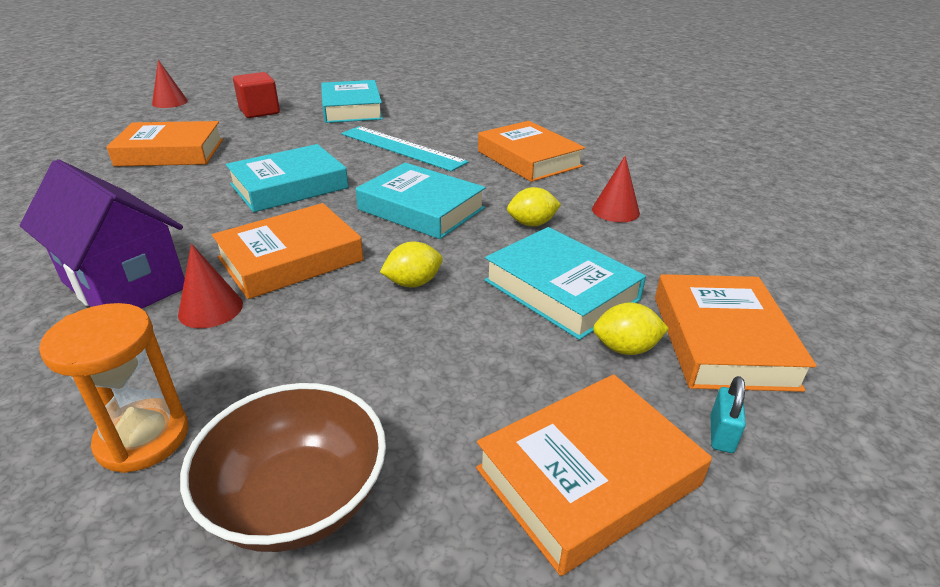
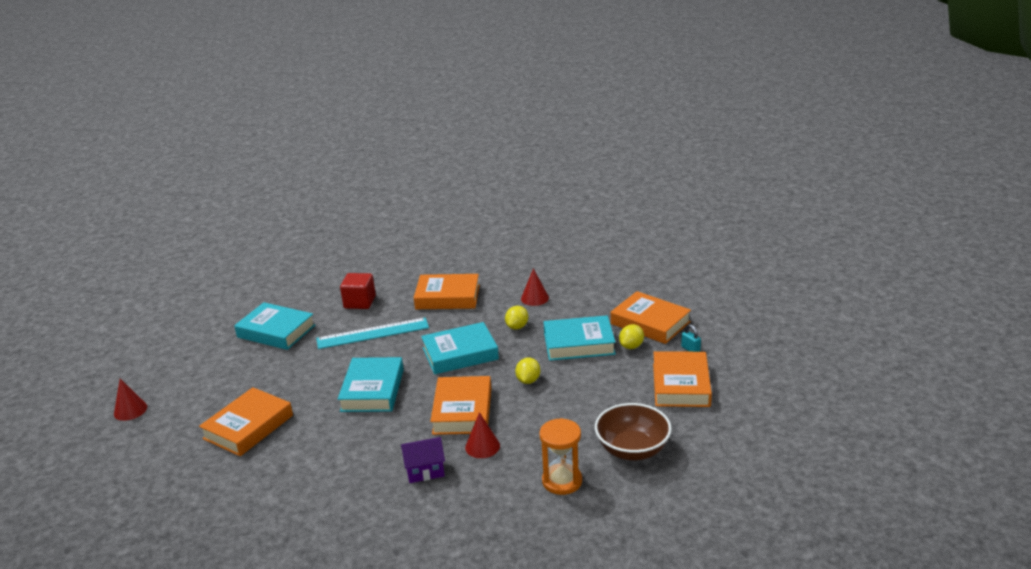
camera: 50 degrees left, 5 degrees down
purple house [20,159,185,309] -> purple house [401,437,445,483], size x0.54
red cube [233,72,280,118] -> red cube moved to [340,273,376,309]

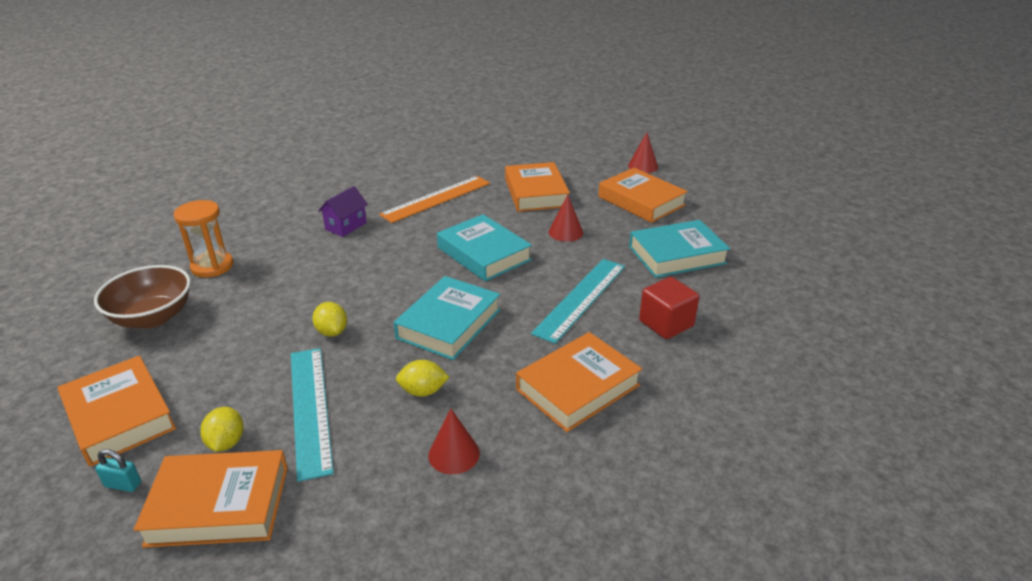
camera: 135 degrees right, 5 degrees up
orange book [430,376,491,435] -> orange book moved to [598,168,688,223]
red cone [465,412,500,458] -> red cone moved to [549,194,583,242]
yellow lemon [505,306,528,330] -> yellow lemon turned 75 degrees counterclockwise [396,360,449,397]
turquoise book [543,315,616,361] -> turquoise ruler [291,348,334,482]
none -> orange ruler [379,176,490,223]

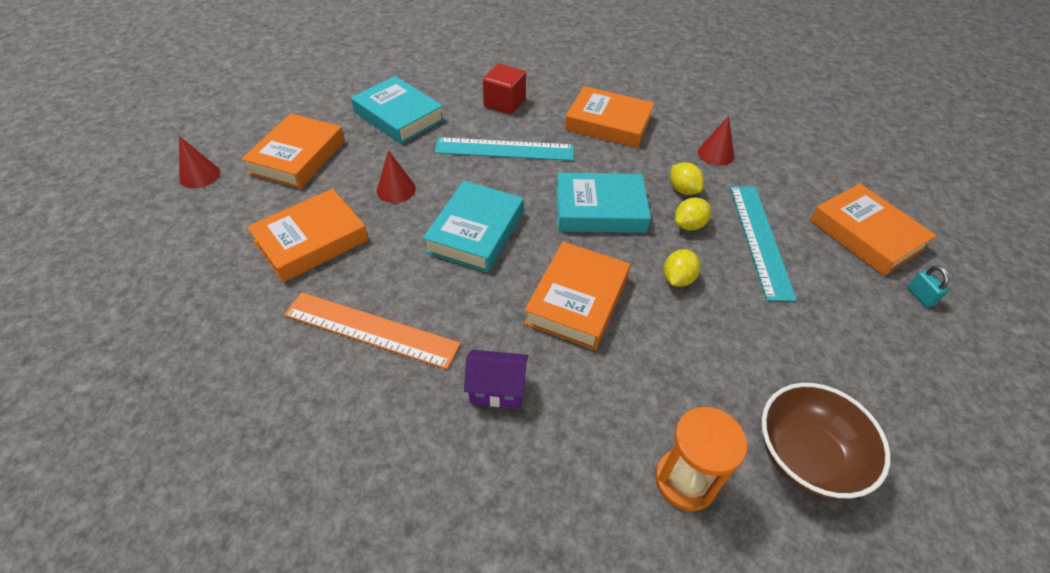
camera: 120 degrees left, 15 degrees up
orange book [58,356,176,467] -> orange book moved to [524,242,630,350]
yellow lemon [200,407,244,452] -> yellow lemon moved to [675,197,711,231]
turquoise ruler [291,348,334,482] -> turquoise ruler turned 45 degrees counterclockwise [730,186,797,302]

